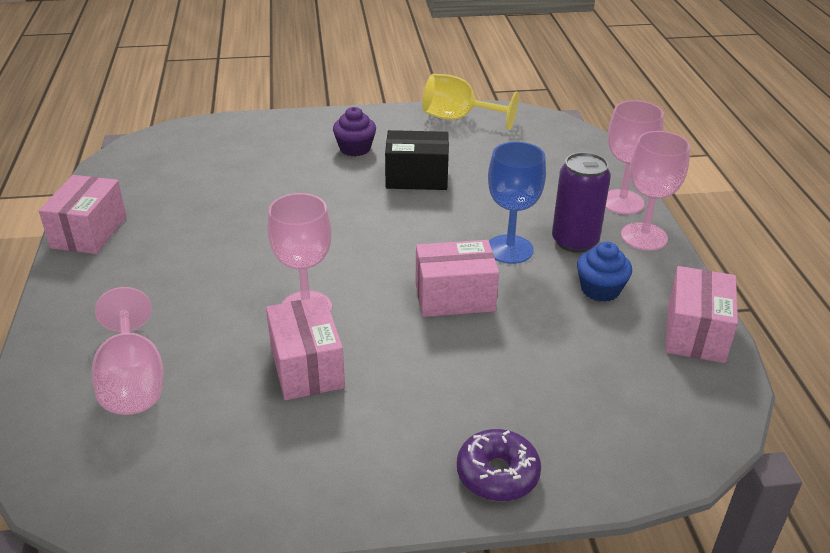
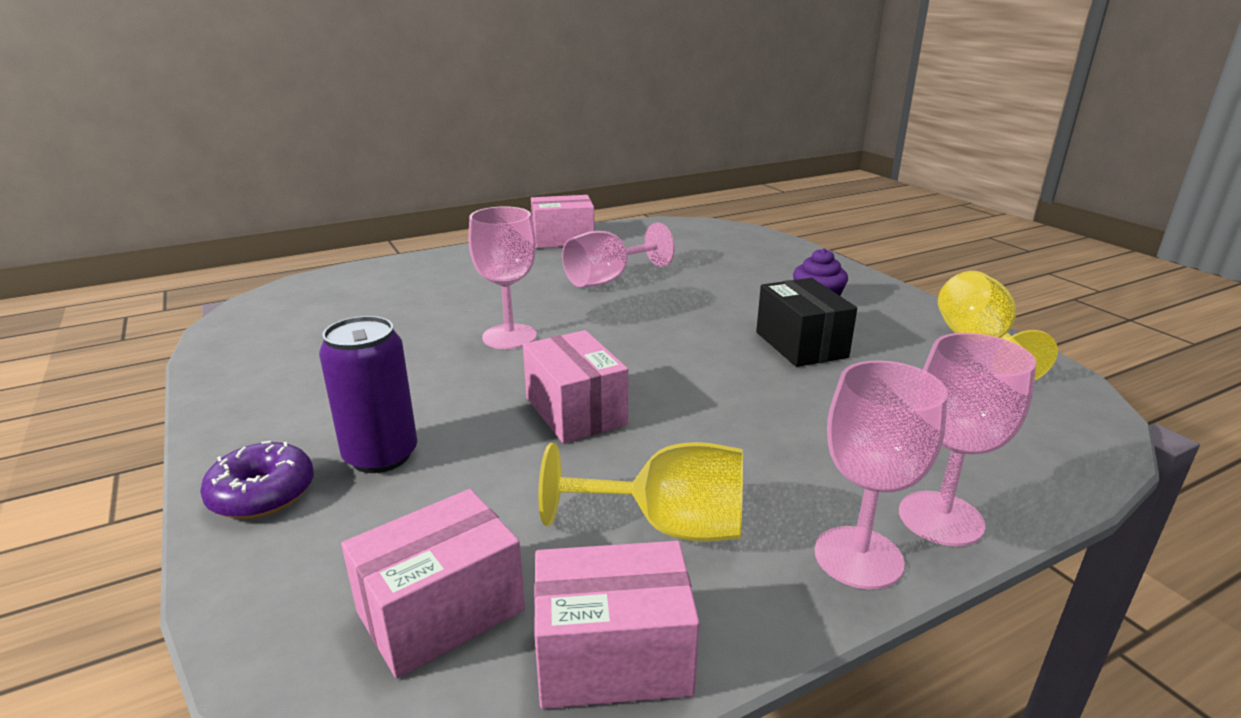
camera: 70 degrees right, 10 degrees down
pink goblet [92,287,164,415] -> pink goblet moved to [562,223,675,287]
pink box [266,296,345,400] -> pink box moved to [341,489,525,678]
blue goblet [488,142,546,264] -> none
purple can [552,152,611,253] -> purple can moved to [319,316,417,473]
blue cupcake [577,242,632,302] -> yellow goblet [538,442,743,542]

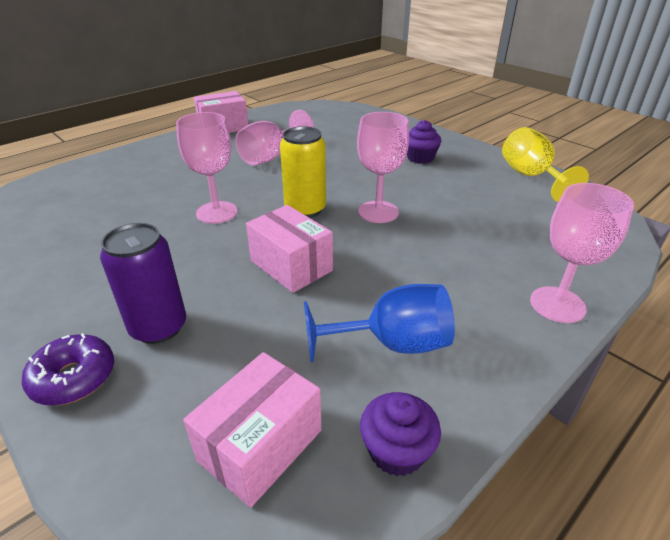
camera: 15 degrees left, 10 degrees up
pink box [534,541,700,709] -> purple cupcake [360,392,441,476]
yellow goblet [538,442,743,542] -> blue goblet [304,284,455,362]
black box [756,278,857,367] -> none
pink goblet [815,361,948,589] -> pink goblet moved to [357,112,409,223]
none -> yellow can [280,126,326,218]

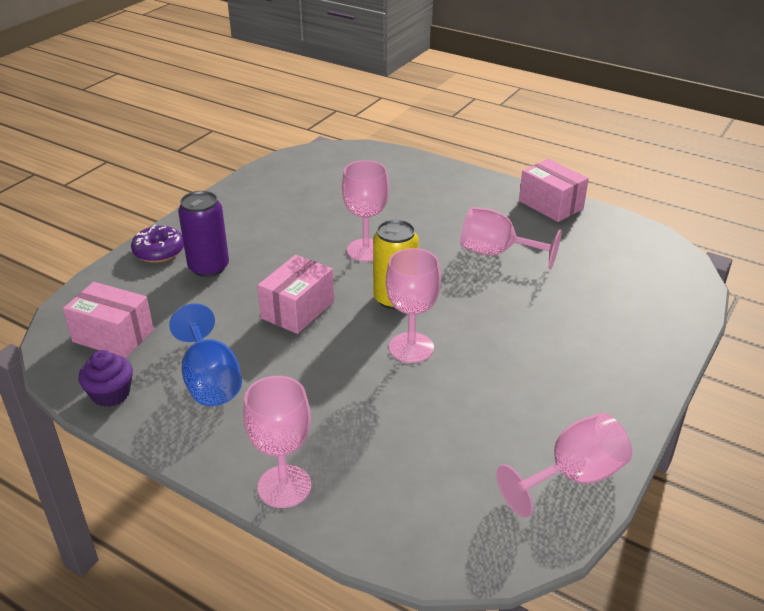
camera: 75 degrees right, 0 degrees up
purple cupcake [407,120,441,164] -> none
yellow goblet [502,127,589,202] -> pink goblet [496,413,632,518]

